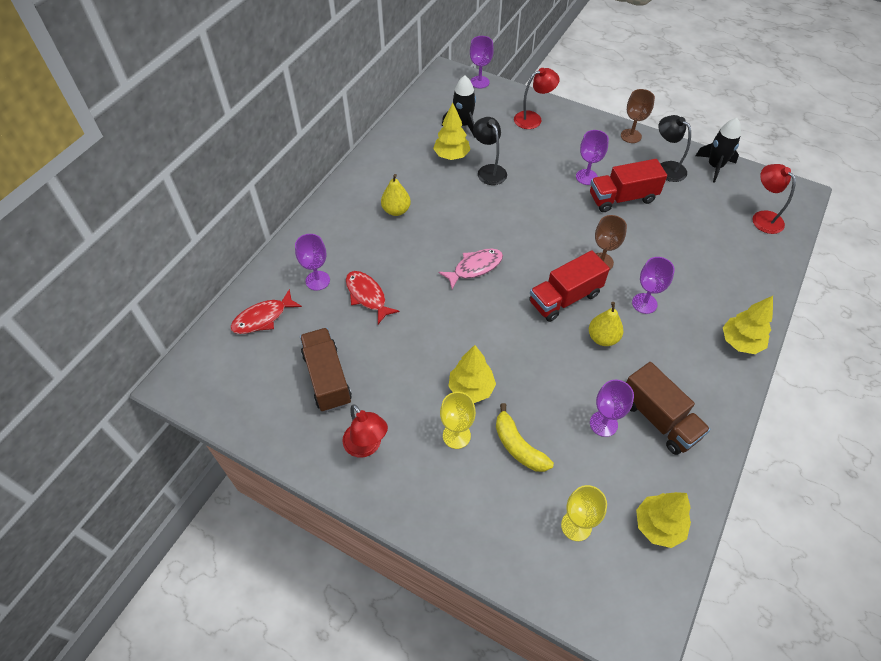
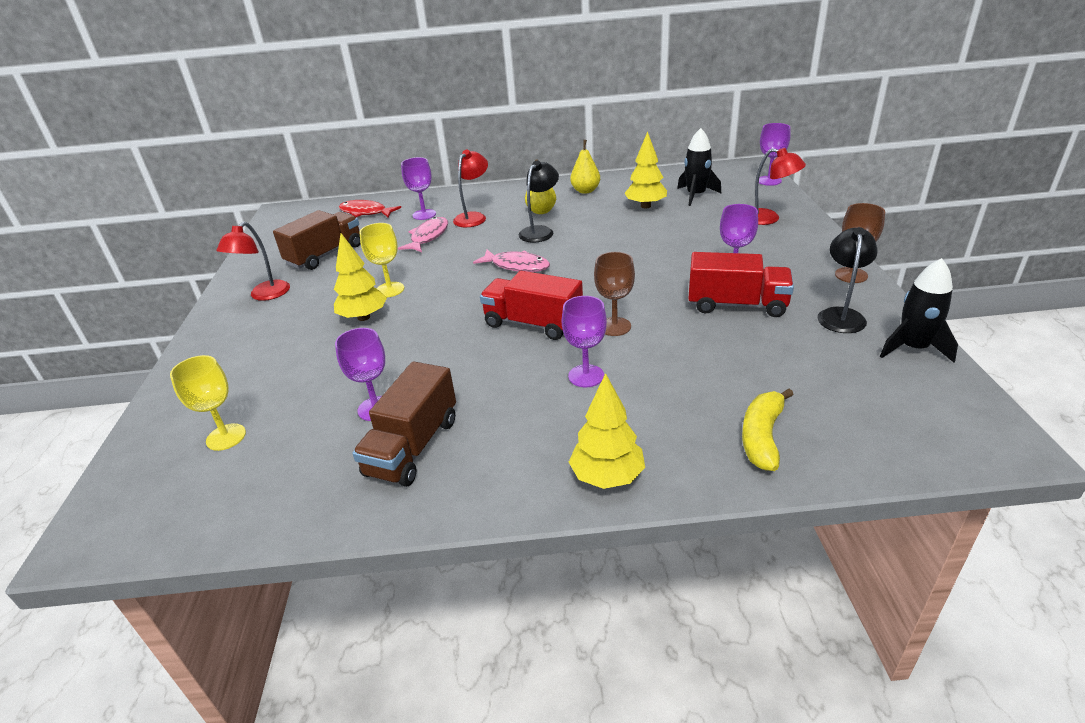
camera: 60 degrees right, 20 degrees down
red fish [346,271,400,324] -> pink fish [398,217,448,252]
yellow goblet [440,392,476,449] -> yellow goblet moved to [359,223,404,297]
black lamp [473,117,507,185] -> black lamp moved to [519,160,559,243]
yellow banana [496,403,554,472] -> yellow banana moved to [742,389,794,471]
yellow pear [589,302,623,346] -> yellow pear moved to [570,140,600,194]
red truck [590,159,667,212] -> red truck turned 150 degrees clockwise [688,252,794,317]
yellow tree [636,492,691,548] -> none
red lamp [753,164,796,234] -> red lamp moved to [453,150,488,227]

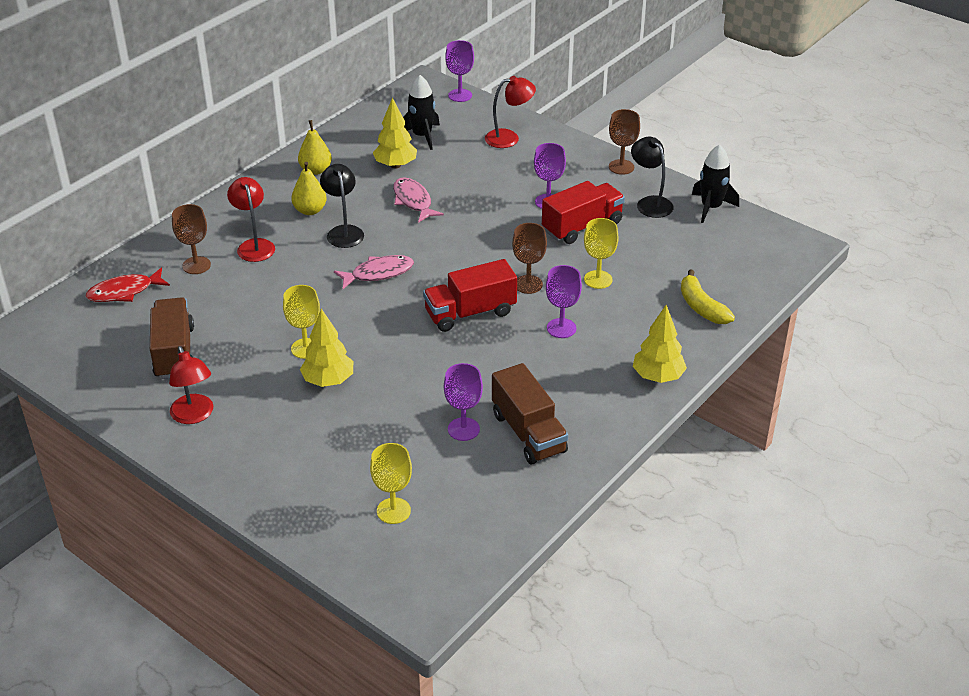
camera: 50 degrees left, 5 degrees up
pink fish [398,217,448,252] -> pink fish moved to [393,177,444,223]
purple goblet [401,157,436,220] -> brown goblet [172,204,211,274]
none -> yellow goblet [584,218,619,289]

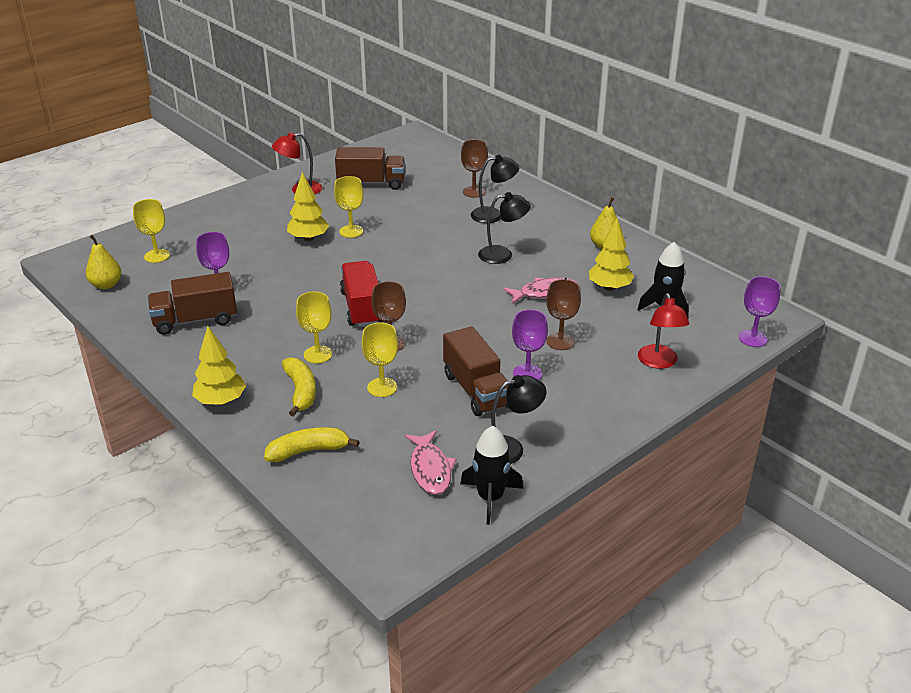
camera: 100 degrees right, 5 degrees down
red fish [86,268,170,302] -> none
red lamp [227,177,275,262] -> black lamp [471,155,519,223]
yellow pear [291,162,327,215] -> yellow pear moved to [86,235,121,289]
pink fish [334,255,414,289] -> pink fish moved to [404,430,456,495]
red truck [542,181,625,244] -> brown truck [443,326,509,416]
purple goblet [546,265,582,338] -> yellow goblet [296,291,332,363]
brown goblet [609,109,640,175] -> brown goblet moved to [546,279,581,350]
none -> yellow banana [282,357,316,417]

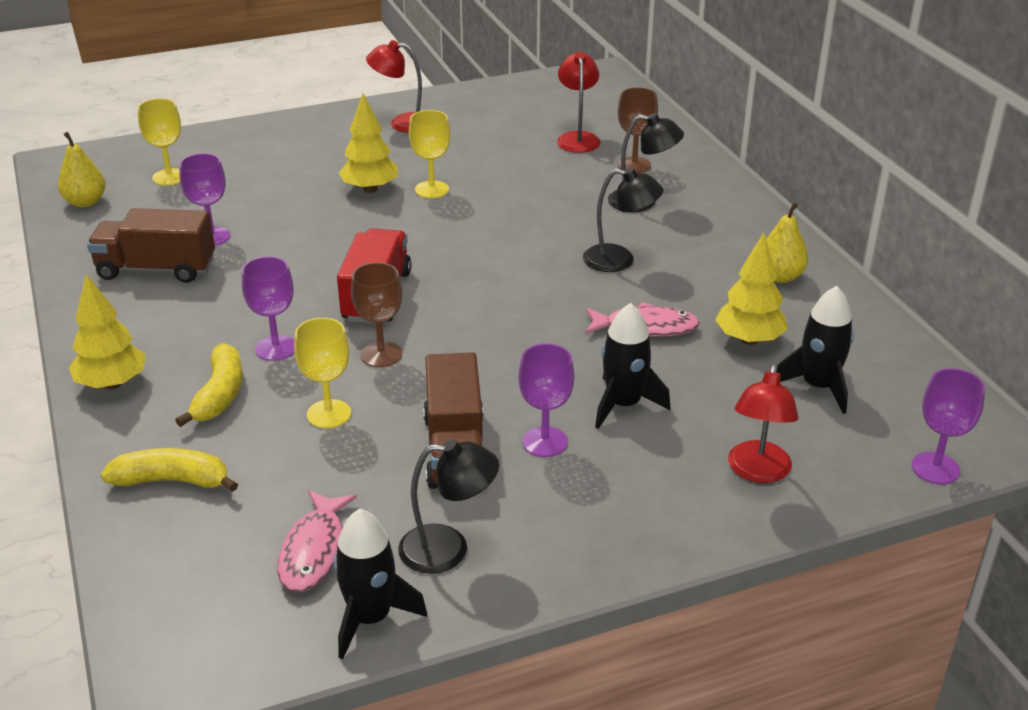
camera: 20 degrees right, 0 degrees up
yellow goblet [296,291,332,363] -> purple goblet [242,256,295,361]
brown truck [335,147,405,190] -> none
brown goblet [546,279,581,350] -> black rocket [595,303,670,429]
none -> red lamp [557,52,601,153]

